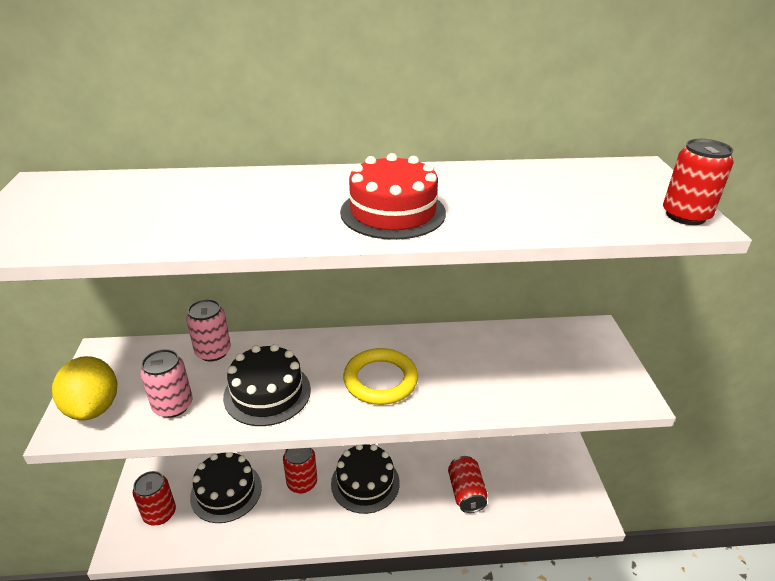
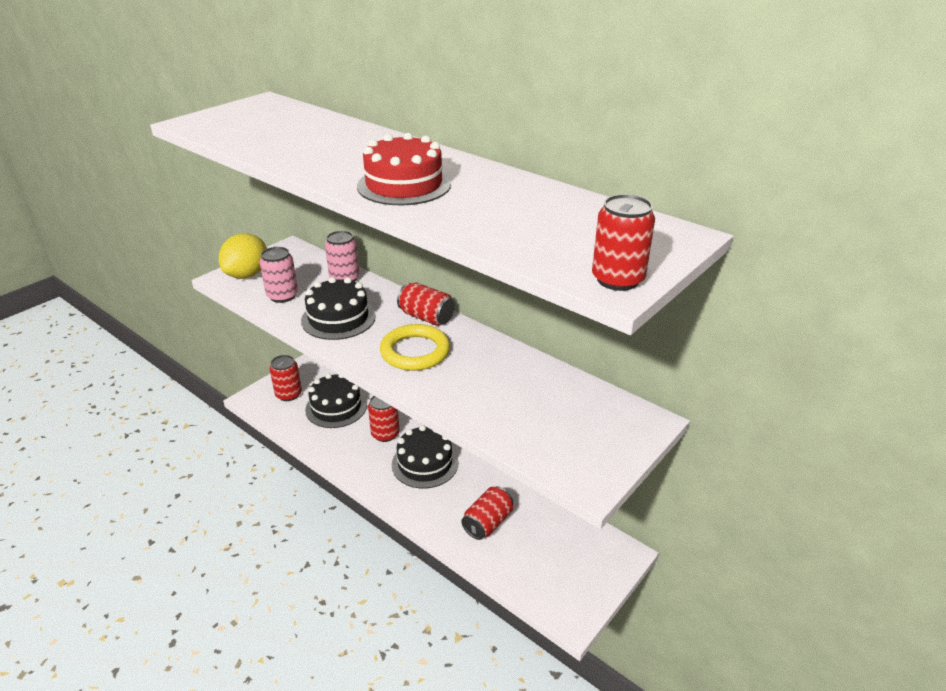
camera: 45 degrees right, 0 degrees up
none -> red can [397,283,455,326]

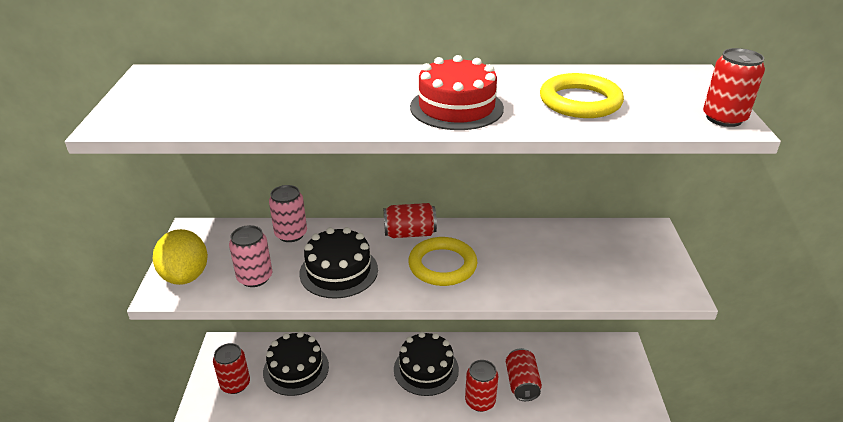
camera: 40 degrees left, 0 degrees up
red can [368,396,400,442] -> red can moved to [465,360,498,412]
none -> yellow ring [540,73,624,118]

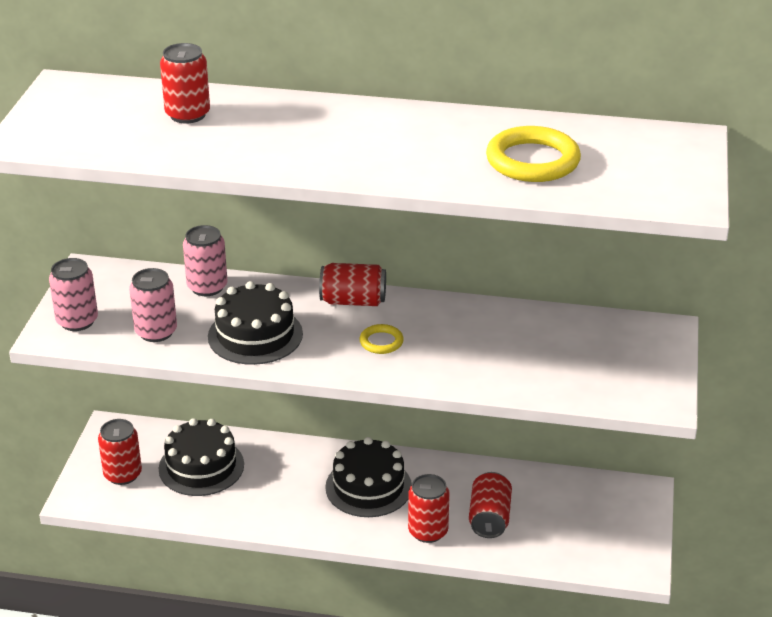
camera: 10 degrees right, 0 degrees up
yellow lemon [153,229,208,285] -> pink can [49,258,98,331]
yellow ring [408,237,477,286] -> yellow ring [360,324,404,354], size x0.52
red cake [410,55,504,130] -> none
red can [703,48,765,127] -> red can moved to [160,43,210,124]

